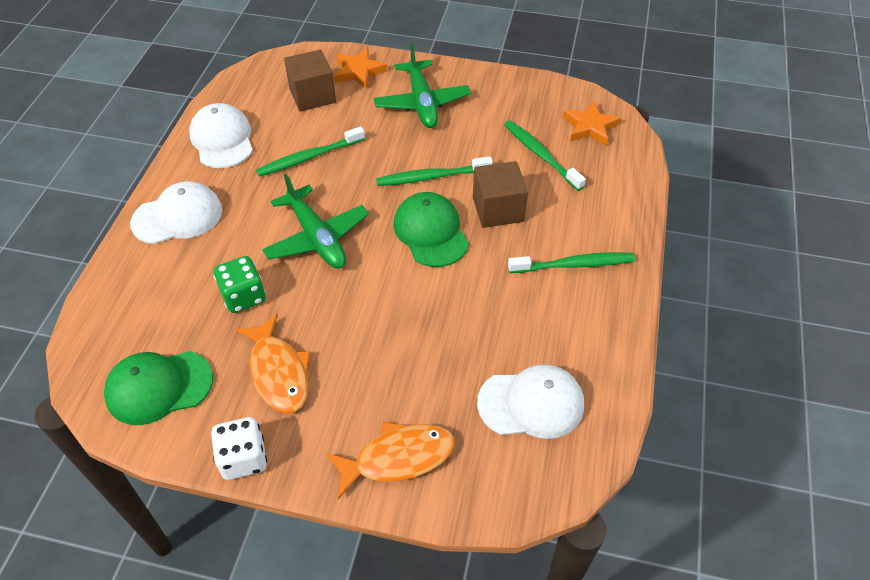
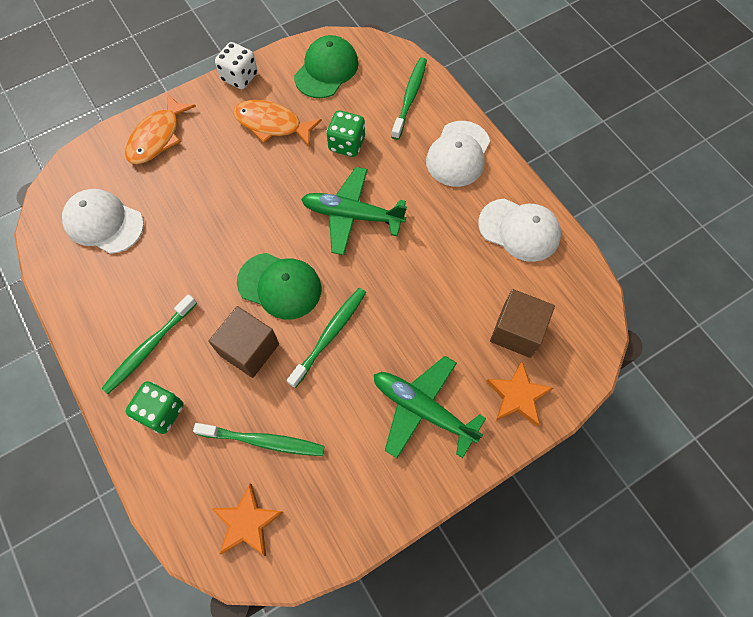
camera: 135 degrees right, 15 degrees up
green toothbrush [256,126,365,177] -> green toothbrush moved to [391,58,427,140]
white cap [477,364,584,439] -> white cap turned 75 degrees clockwise [62,189,144,254]
none -> green dice [125,381,184,434]

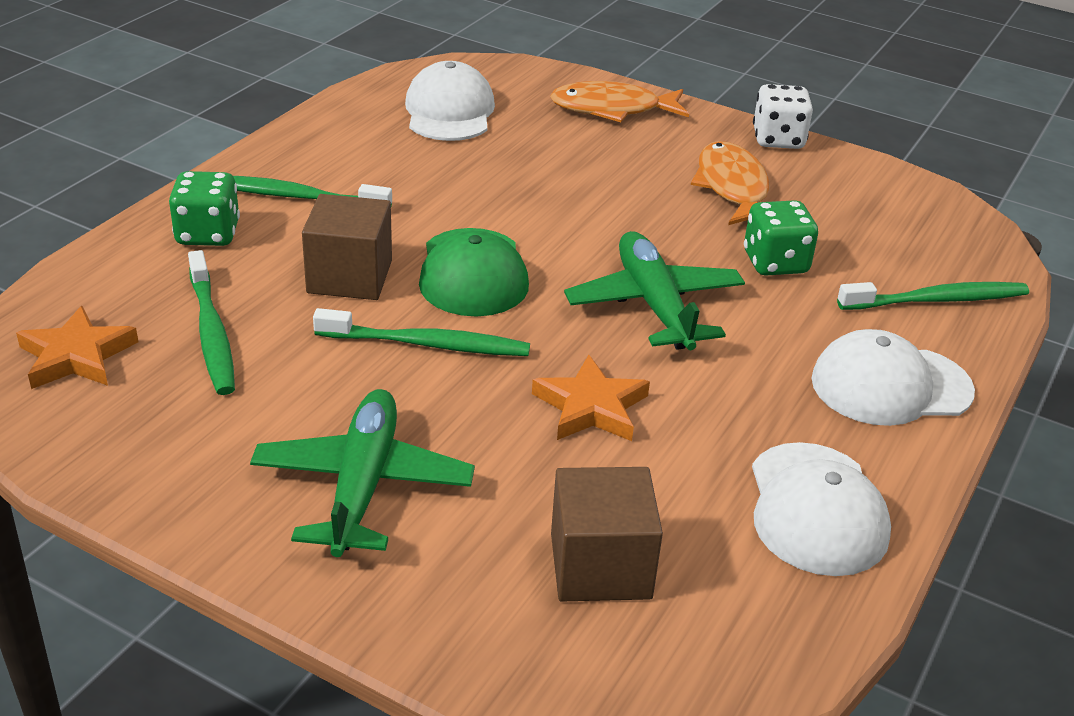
camera: 60 degrees right, 30 degrees down
green cap [294,35,359,98] -> none
orange star [486,361,553,426] -> orange star moved to [532,355,650,441]

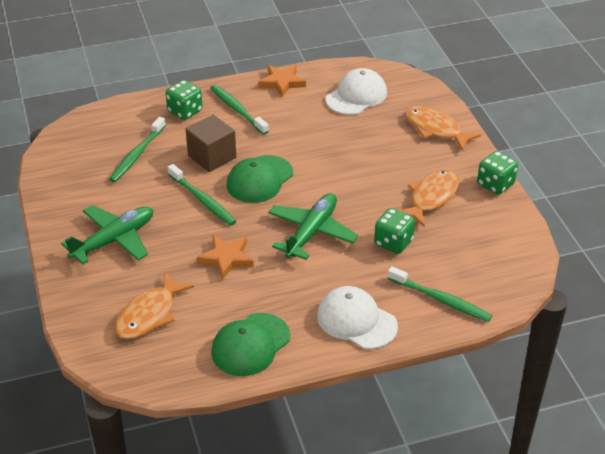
camera: 45 degrees right, 5 degrees up
orange star [16,306,138,389] -> orange star moved to [258,65,306,97]
brown cube [551,467,663,602] -> orange fish [115,272,194,339]
white cap [752,442,891,576] -> green cap [211,313,290,376]
white dice [753,84,813,149] -> green dice [477,151,518,195]

